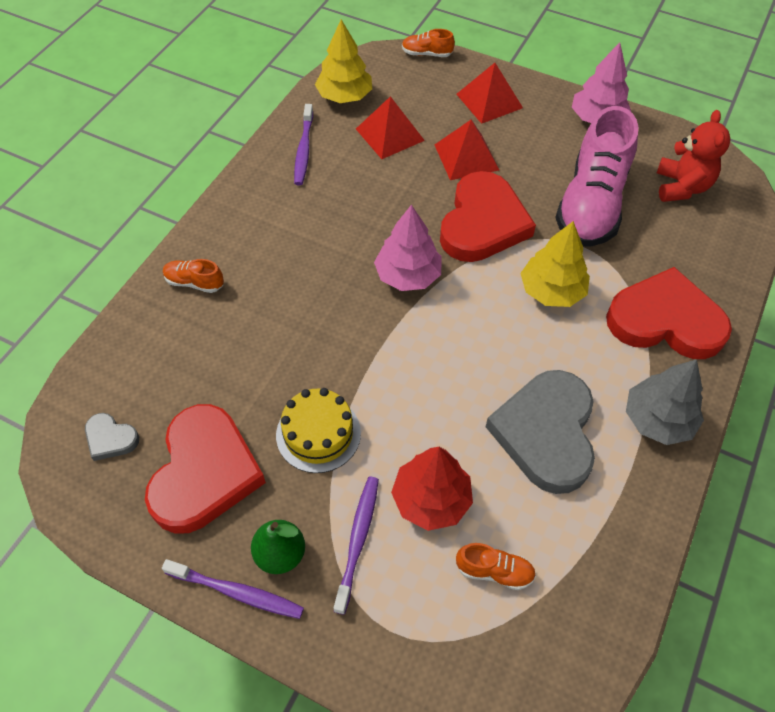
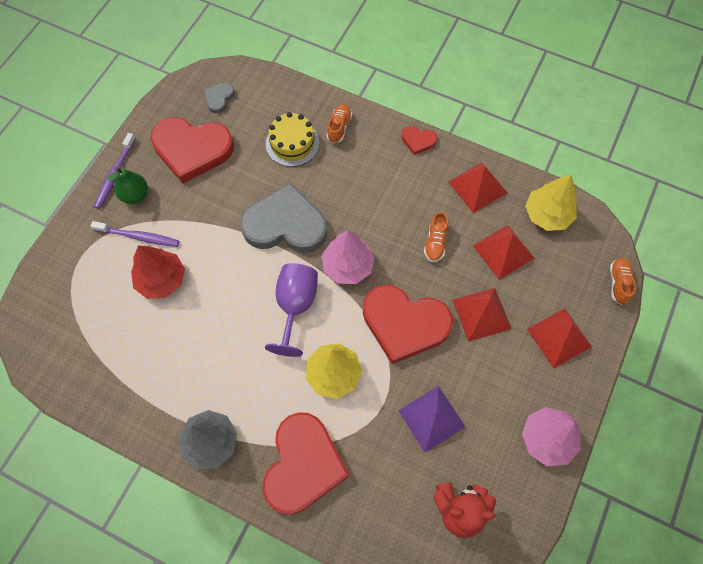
camera: 90 degrees right, 10 degrees up
yellow cake [276,388,361,473] -> yellow cake moved to [266,112,319,167]
purple toothbrush [294,104,313,185] -> red pyramid [448,162,507,213]
orange shoe [456,543,536,590] -> orange shoe moved to [424,212,448,262]
grey heart [486,370,595,494] -> grey heart moved to [240,183,327,253]
pink shoe [555,106,638,246] -> purple pyramid [398,386,465,453]
none -> purple goblet [265,263,318,357]
none -> red heart [401,126,437,155]

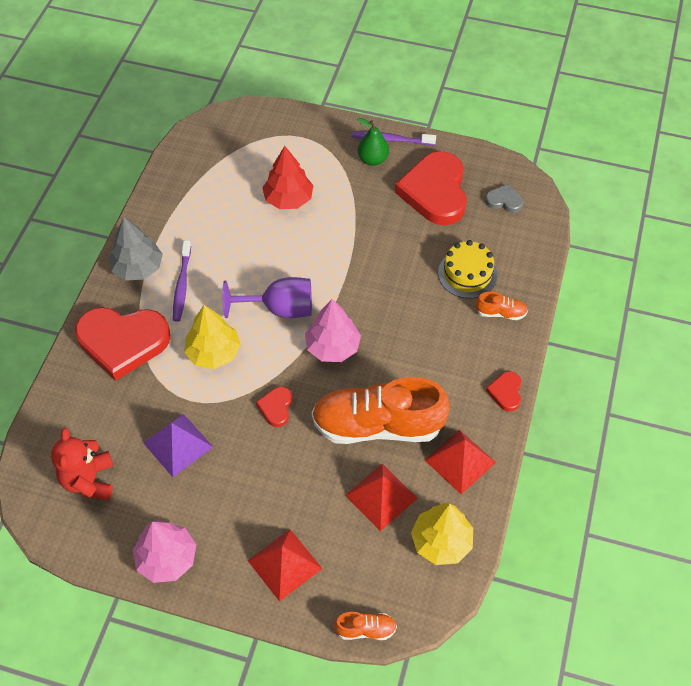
camera: 80 degrees right, 10 degrees down
purple toothbrush [91,221,179,247] -> purple toothbrush moved to [173,240,191,322]
grey heart [240,183,327,253] -> none
red heart [363,285,453,364] -> red heart [256,387,292,427], size x0.44
orange shoe [424,212,448,262] -> orange shoe [312,377,450,444], size x2.41
red pyramid [453,288,511,342] -> none

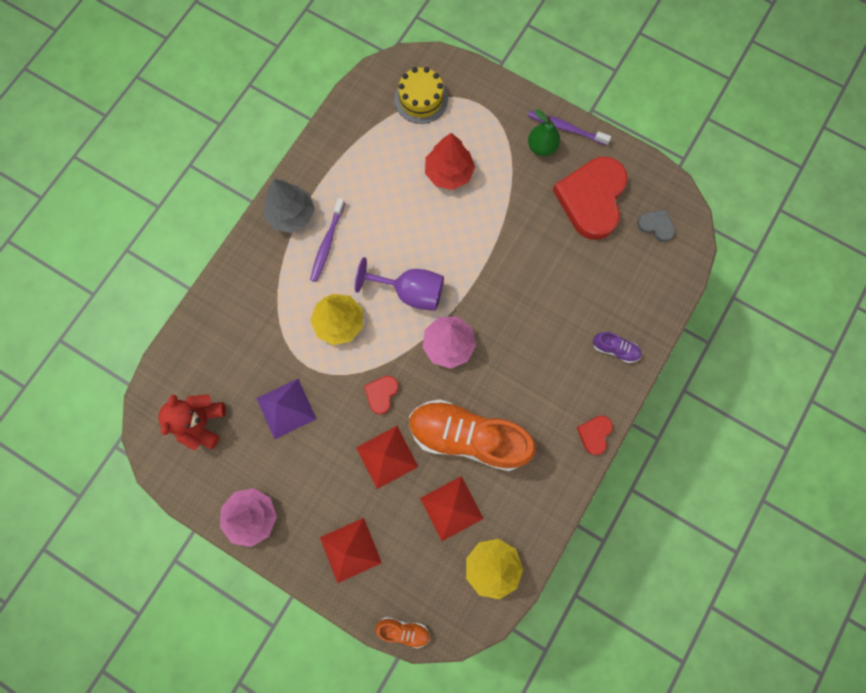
camera: 15 degrees right, 20 degrees up
red heart [75,307,170,381] -> none
red pyramid [425,430,496,494] -> red pyramid moved to [356,426,418,489]
yellow cake [438,240,497,299] -> yellow cake moved to [394,67,448,124]
orange shoe [476,291,528,320] -> purple shoe [593,332,642,363]

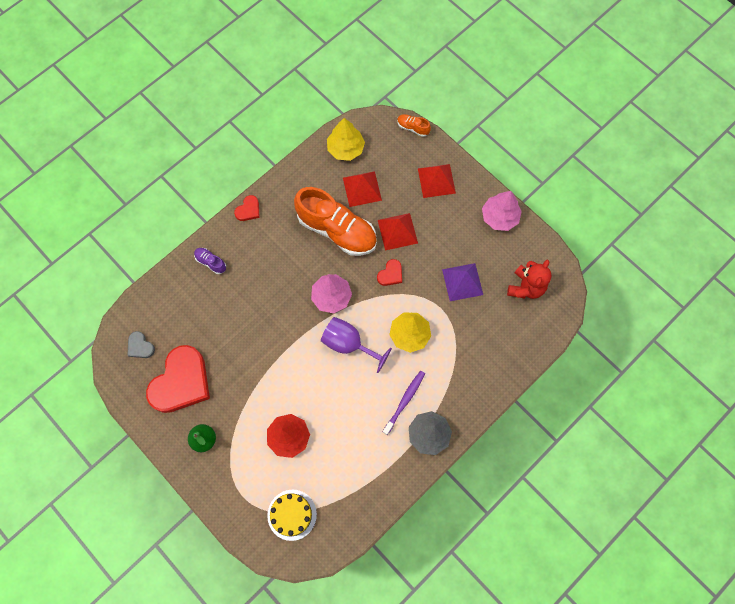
camera: 165 degrees left, 5 degrees down
purple toothbrush [528,111,611,145] -> none

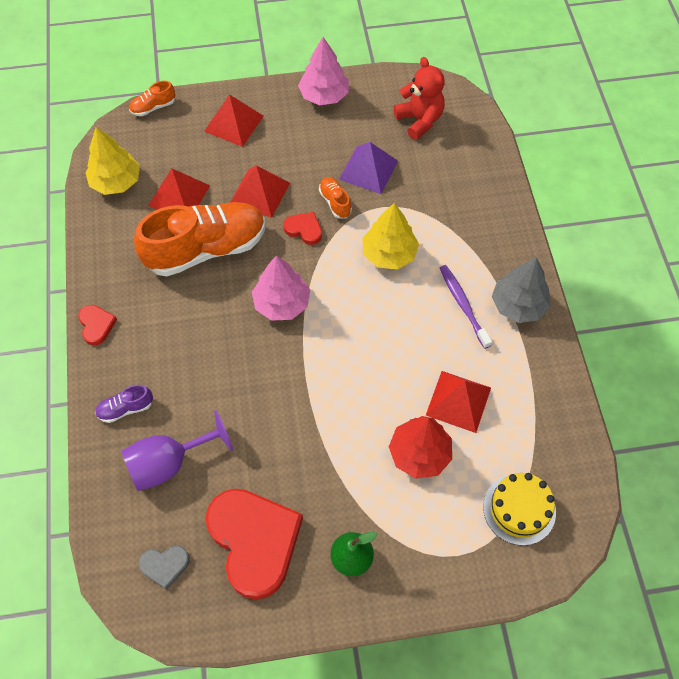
camera: 55 degrees left, 10 degrees down
purple goblet [321,317,392,373] -> purple goblet moved to [121,410,233,491]
red heart [377,259,402,286] -> red heart turned 45 degrees counterclockwise [283,212,322,245]
none -> orange shoe [319,177,352,219]
none -> red pyramid [426,371,491,433]

